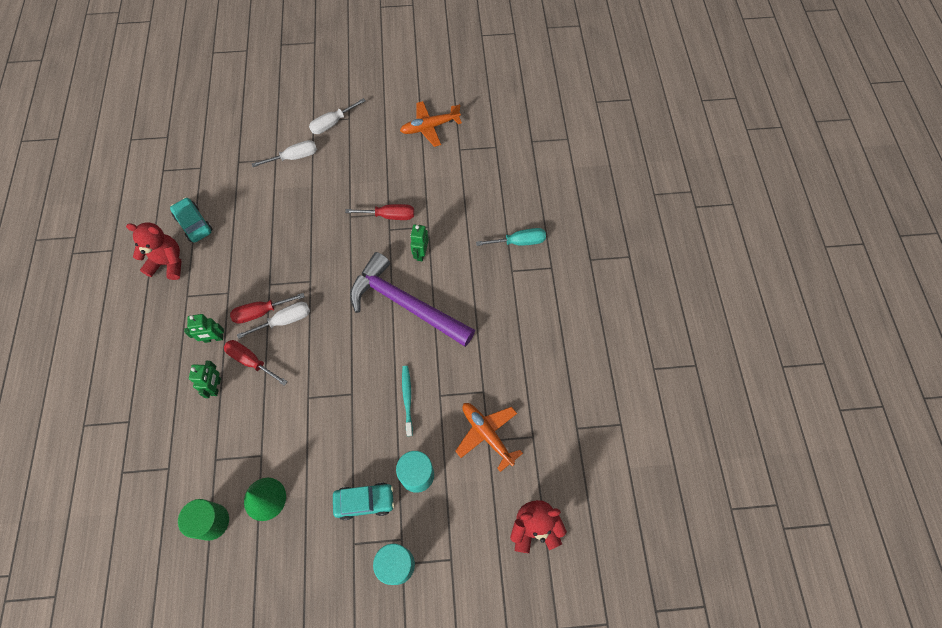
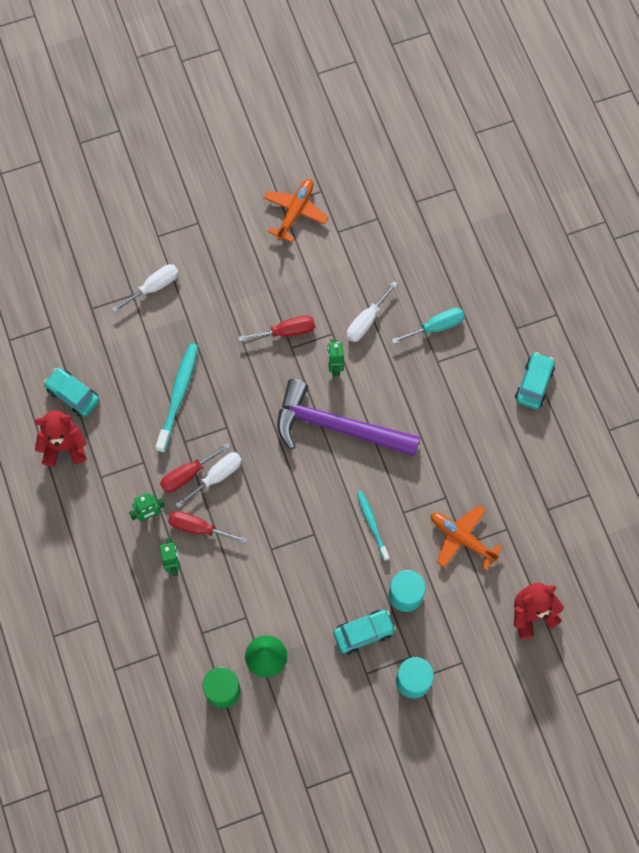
camera: 15 degrees left, 5 degrees up
white screwdriver [309,98,366,134] -> white screwdriver moved to [346,281,398,342]
orange plane [400,101,462,147] -> orange plane turned 150 degrees clockwise [264,179,329,242]
none -> turquoise toothbrush [156,343,198,453]
none -> turquoise car [515,352,555,409]

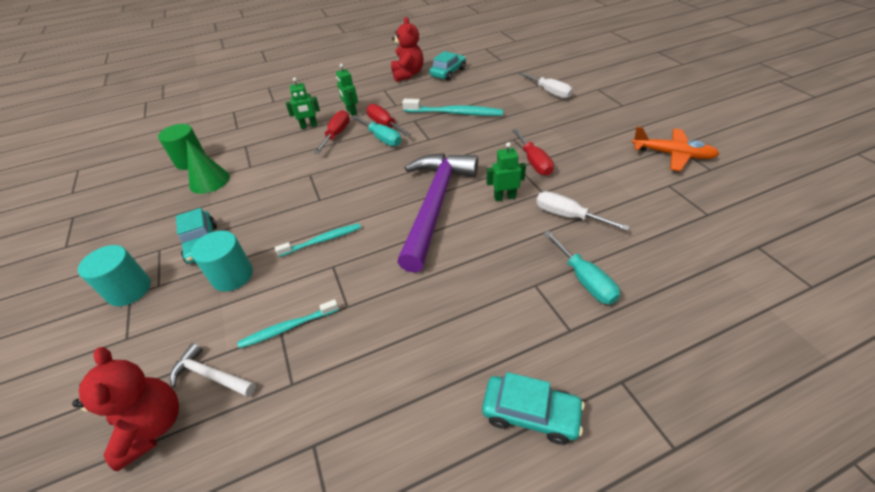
camera: 90 degrees right, 25 degrees down
white screwdriver [175,452,242,508] -> turquoise screwdriver [352,116,401,146]
orange plane [431,505,503,570] -> turquoise toothbrush [237,299,339,349]
none -> white hammer [170,343,256,397]

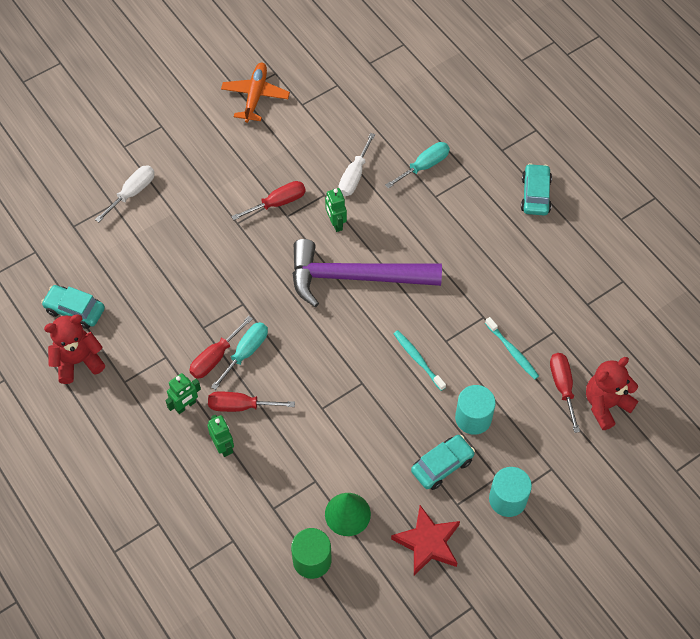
camera: 105 degrees left, 15 degrees up
white hammer [170,343,256,397] -> red screwdriver [550,353,580,433]
turquoise toothbrush [402,99,503,116] -> none
none -> red star [391,505,460,575]

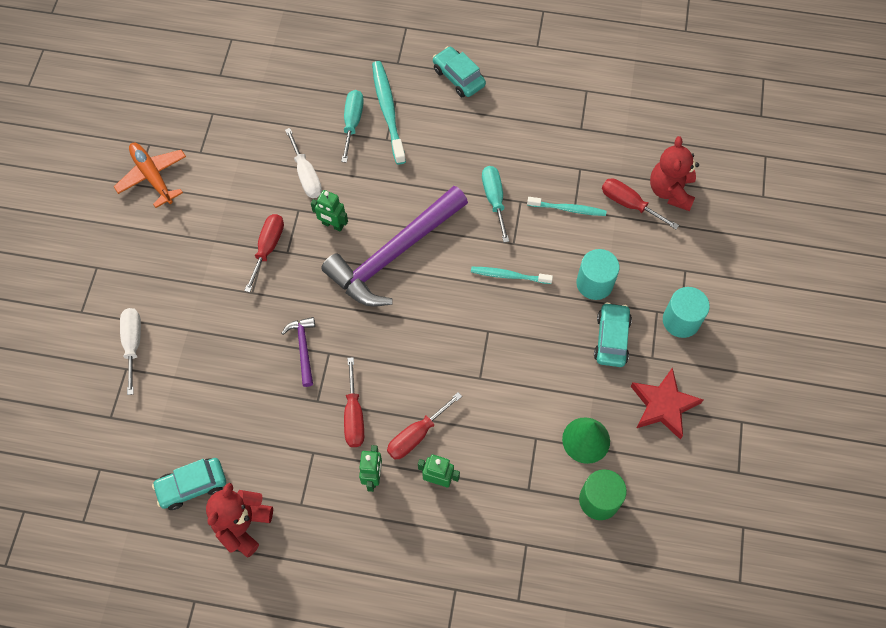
camera: 45 degrees left, 5 degrees up
turquoise screwdriver [211,322,268,390] -> turquoise screwdriver moved to [482,166,509,243]
none -> purple hammer [282,317,315,387]
none -> turquoise toothbrush [372,61,406,164]

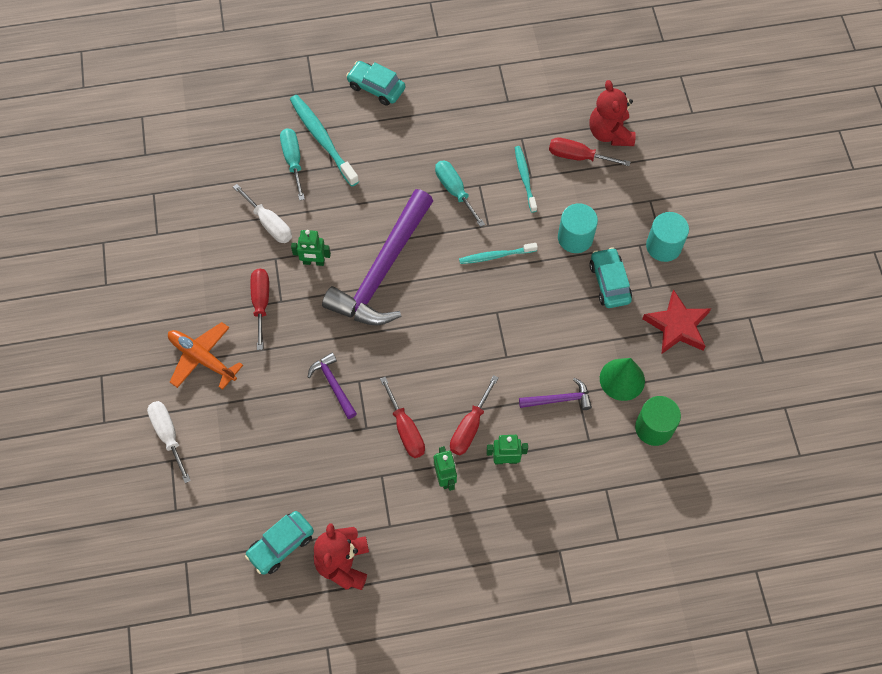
camera: 20 degrees left, 0 degrees up
orange plane [114,143,186,208] -> orange plane moved to [168,322,243,390]
turquoise toothbrush [527,197,606,216] -> turquoise toothbrush turned 90 degrees counterclockwise [515,146,537,213]
none -> purple hammer [519,378,592,410]

